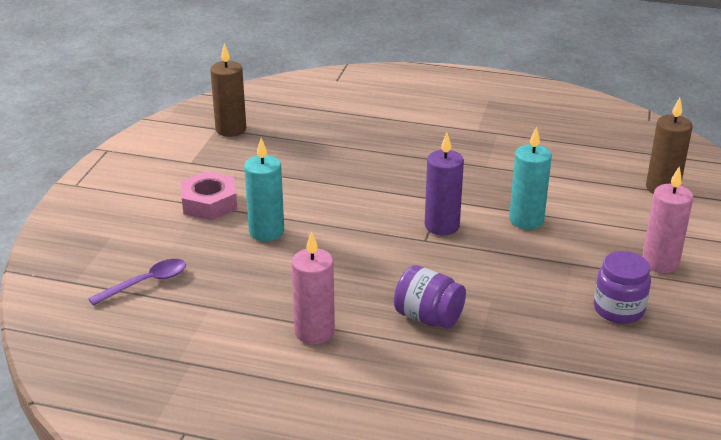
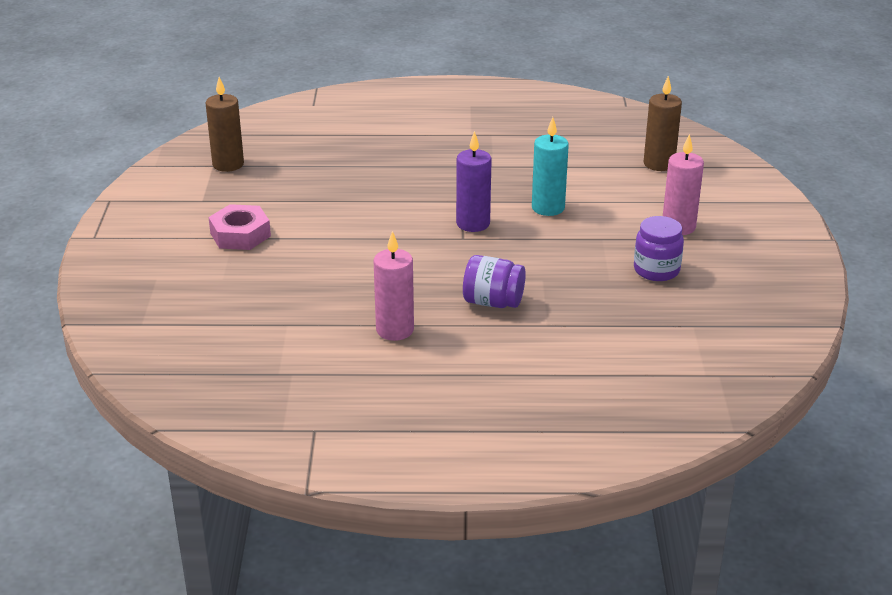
camera: 15 degrees left, 0 degrees up
purple spoon [88,259,186,306] -> none
turquoise candle [244,138,284,241] -> none

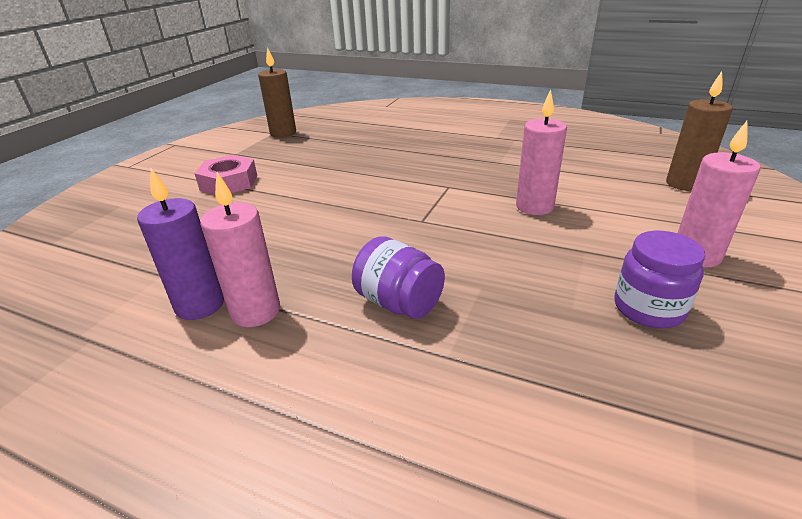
camera: 25 degrees right, 0 degrees up
purple candle [456,131,492,232] -> purple candle moved to [137,168,224,320]
turquoise candle [532,117,569,216] -> pink candle [516,90,567,215]

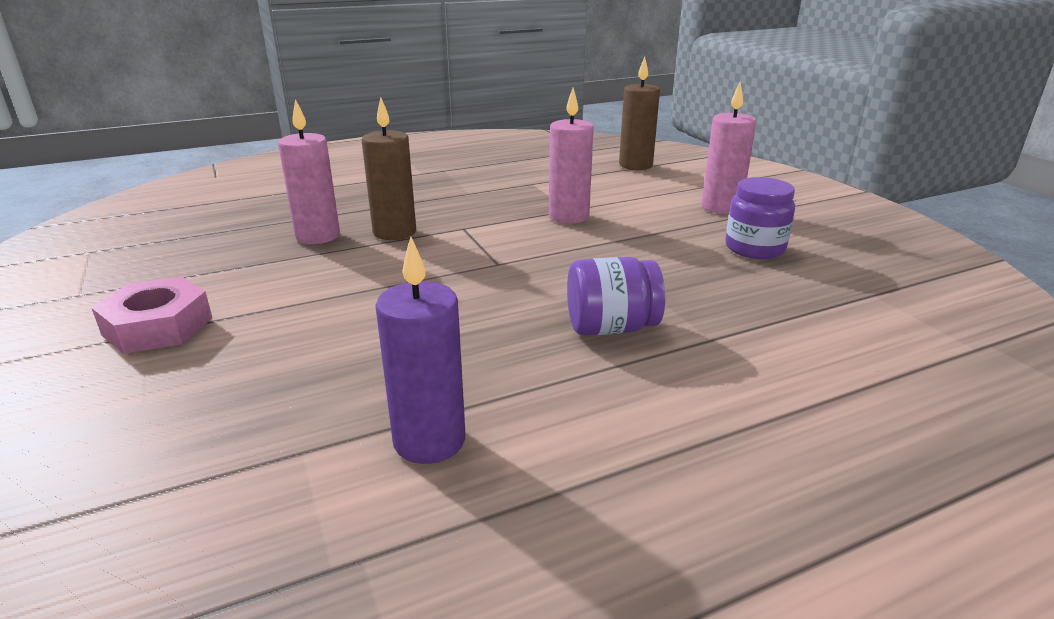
camera: 50 degrees left, 5 degrees down
pink candle [200,172,280,327] -> pink candle moved to [278,99,340,244]
brown candle [258,47,296,138] -> brown candle moved to [362,97,416,240]

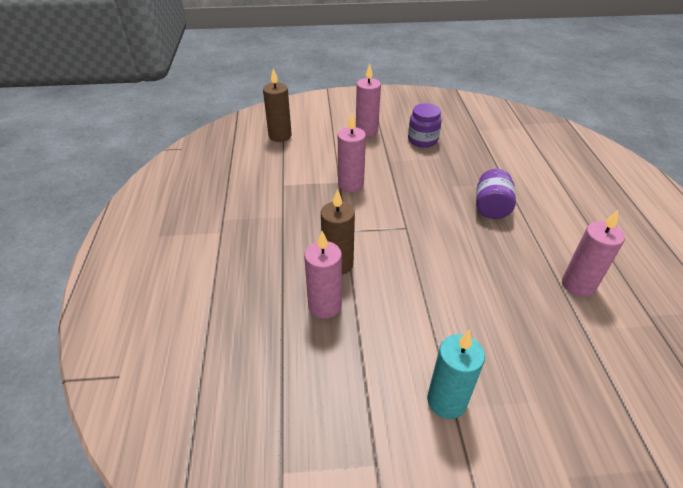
camera: 70 degrees left, 15 degrees up
pink nut [92,277,212,354] -> turquoise candle [427,330,485,419]
purple candle [375,237,466,464] -> pink candle [562,210,625,297]

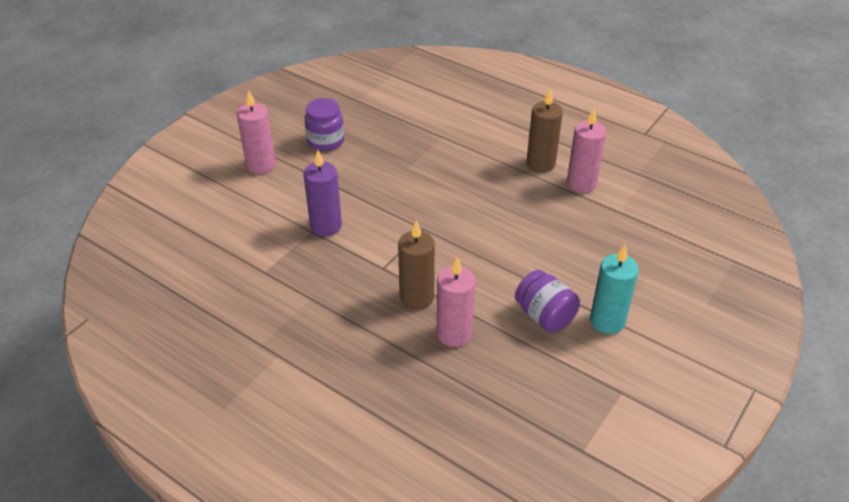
camera: 50 degrees left, 0 degrees up
brown candle [263,68,292,142] -> brown candle moved to [527,89,563,172]
pink candle [338,113,366,192] -> purple candle [303,150,342,236]
purple jar [476,169,516,219] -> purple jar moved to [515,270,580,333]

